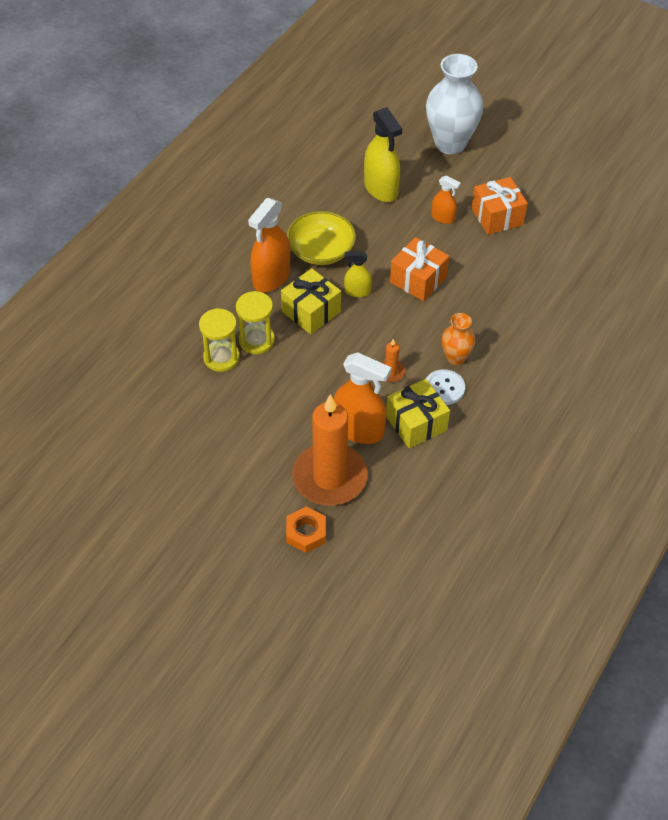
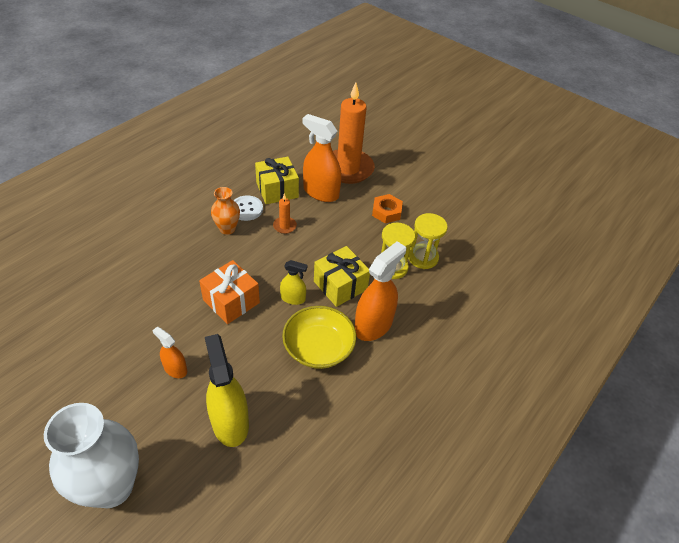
camera: 175 degrees left, 5 degrees down
orange nut [286,507,326,553] -> orange nut moved to [372,194,403,223]
orange gift [472,177,528,235] -> none

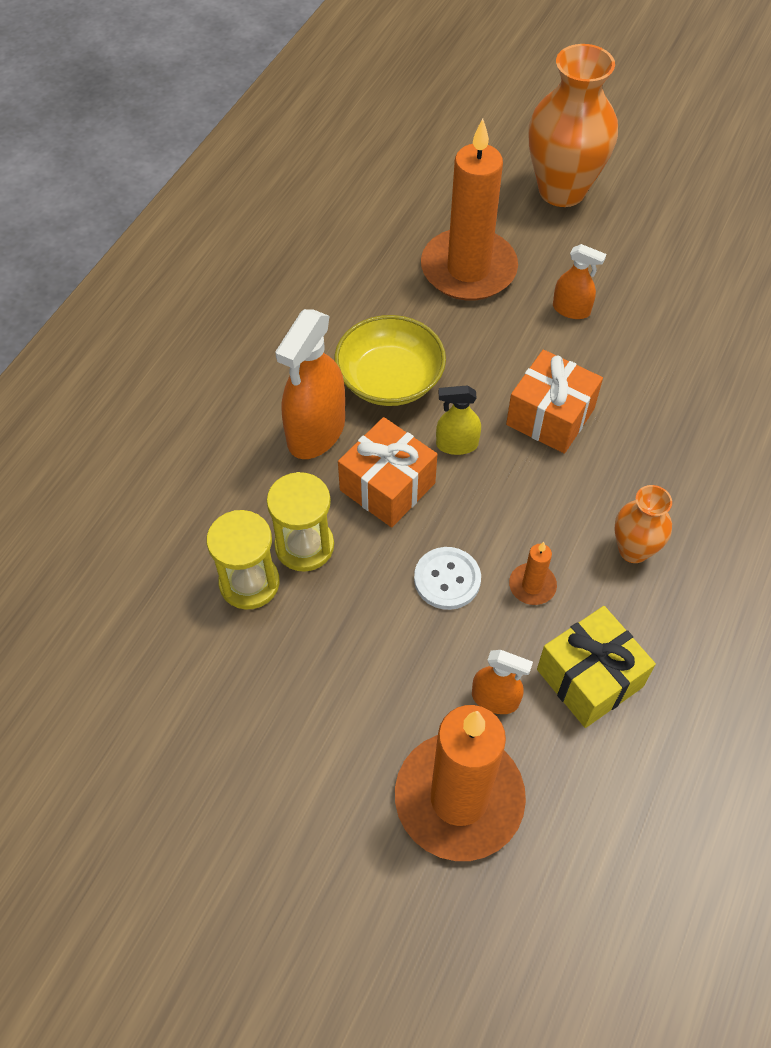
camera: 170 degrees right, 10 degrees up
white vase [44,403,139,508] -> orange vase [528,44,618,207]
yellow spray bottle [205,334,249,447] -> orange candle [421,119,518,301]
white button [234,195,263,221] -> white button moved to [414,547,481,610]
orange spray bottle [302,114,342,202] -> orange spray bottle [472,650,533,714], size x0.54
yellow gift [314,246,370,307] -> orange gift [338,417,437,527]
orange nut [372,194,403,223] -> none

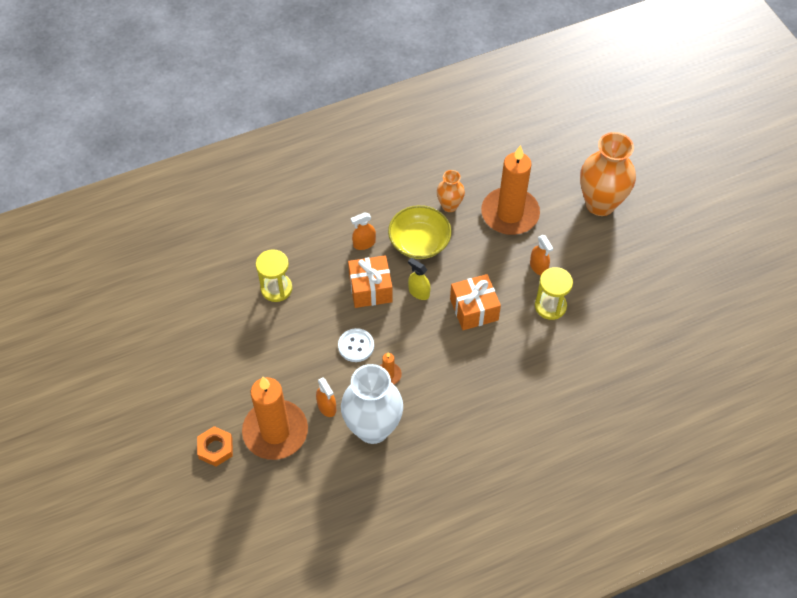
camera: 40 degrees right, 0 degrees up
yellow hourglass [267,472,334,572] -> yellow hourglass moved to [535,267,573,320]
orange spray bottle [275,309,345,459] -> orange spray bottle [351,212,376,250], size x0.54
yellow gift [537,606,656,728] -> white vase [341,364,403,444]
orange vase [614,485,672,563] -> orange vase moved to [437,170,465,212]
none -> orange nut [197,426,233,467]

